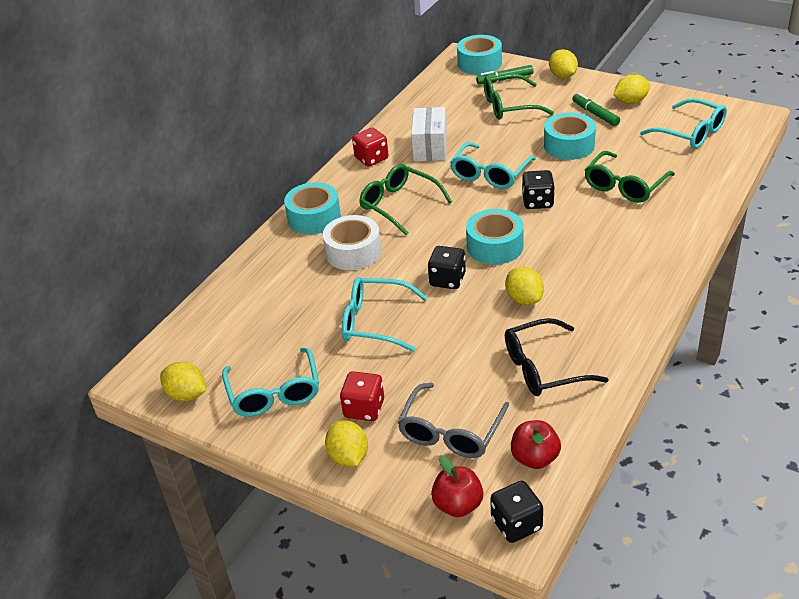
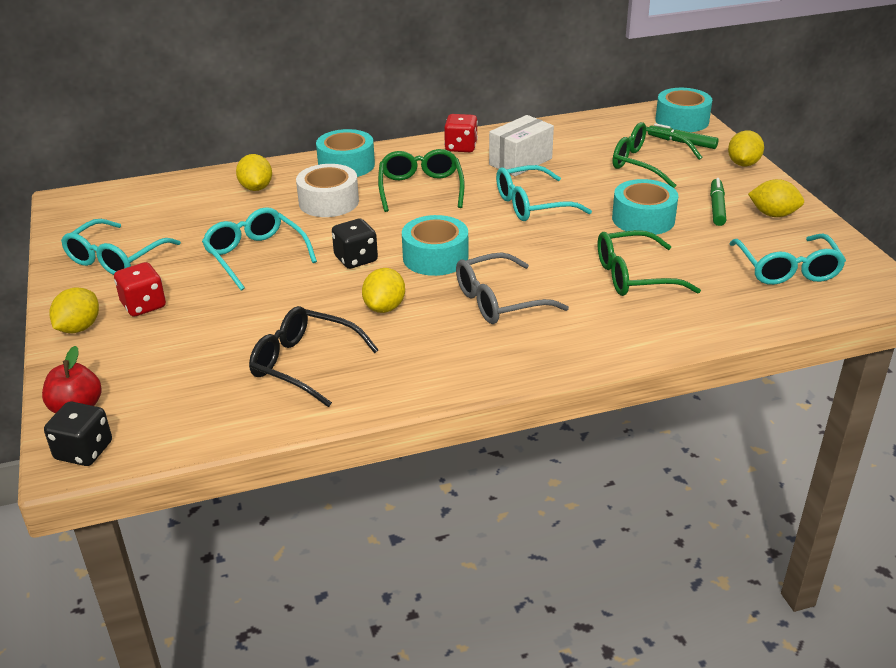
camera: 40 degrees right, 5 degrees down
yellow lemon [160,362,206,401] -> yellow lemon moved to [236,154,272,191]
grey glasses [397,383,509,458] -> grey glasses moved to [456,252,569,324]
red apple [511,420,561,469] -> none
black dice [522,170,555,209] -> none

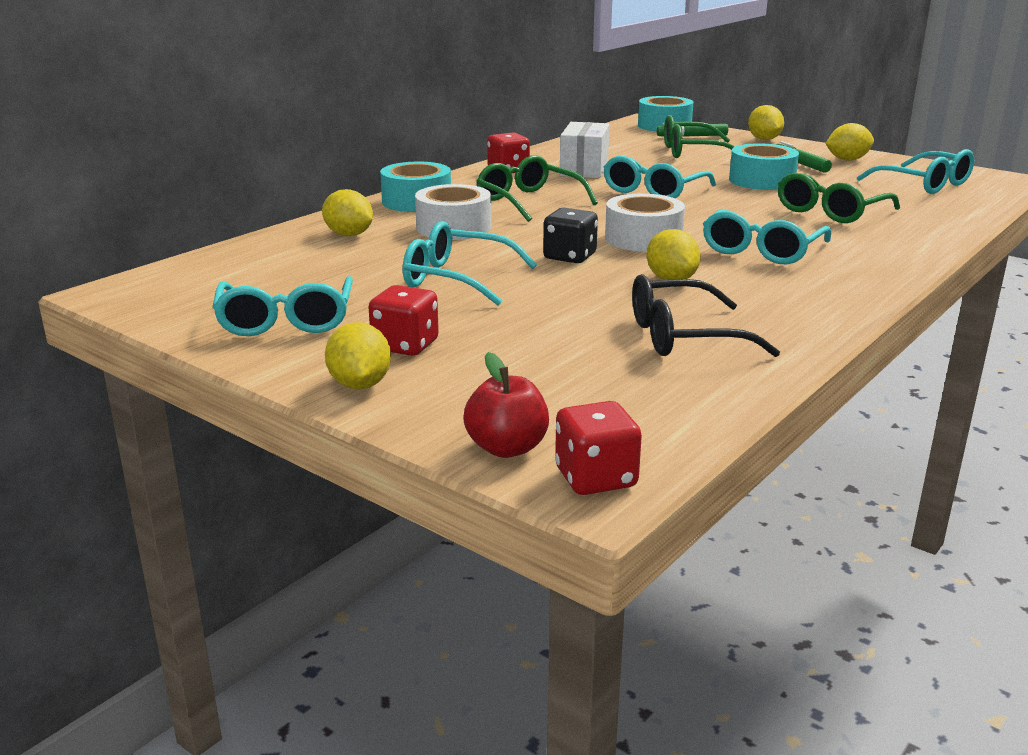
camera: 35 degrees left, 10 degrees down
black dice [44,402,112,466] -> red dice [555,401,642,495]
turquoise tape [402,215,468,276] -> white tape [605,194,685,252]
grey glasses [456,252,569,324] -> turquoise glasses [703,209,831,264]

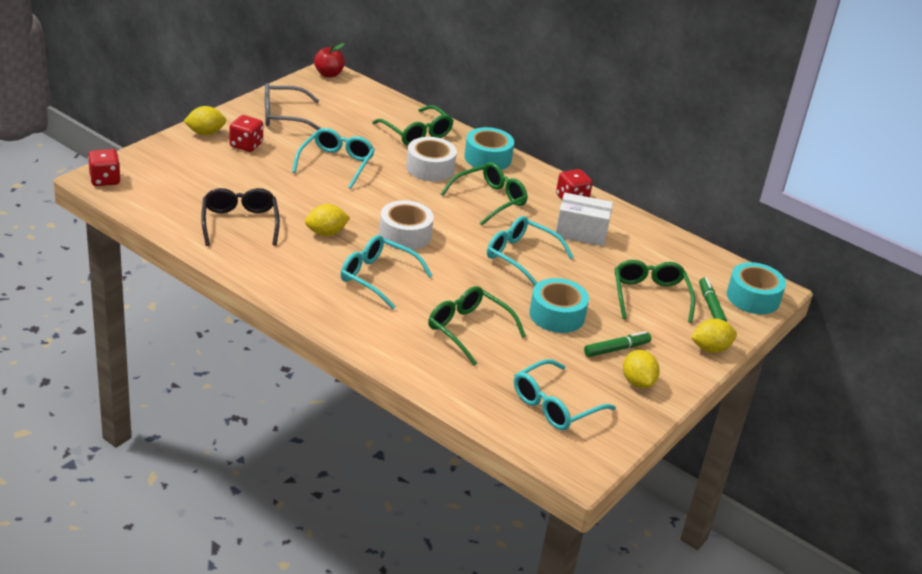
camera: 85 degrees right, 10 degrees up
turquoise glasses [212,276,353,336] -> grey glasses [265,83,321,130]
yellow lemon [322,189,373,236] -> green glasses [372,105,454,146]
red apple [463,352,549,458] -> red apple moved to [314,43,345,78]
black dice [543,208,598,263] -> none

